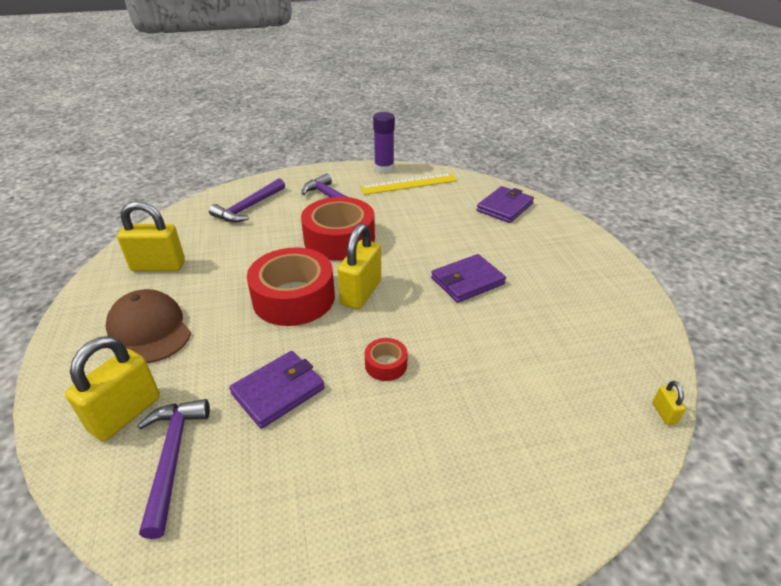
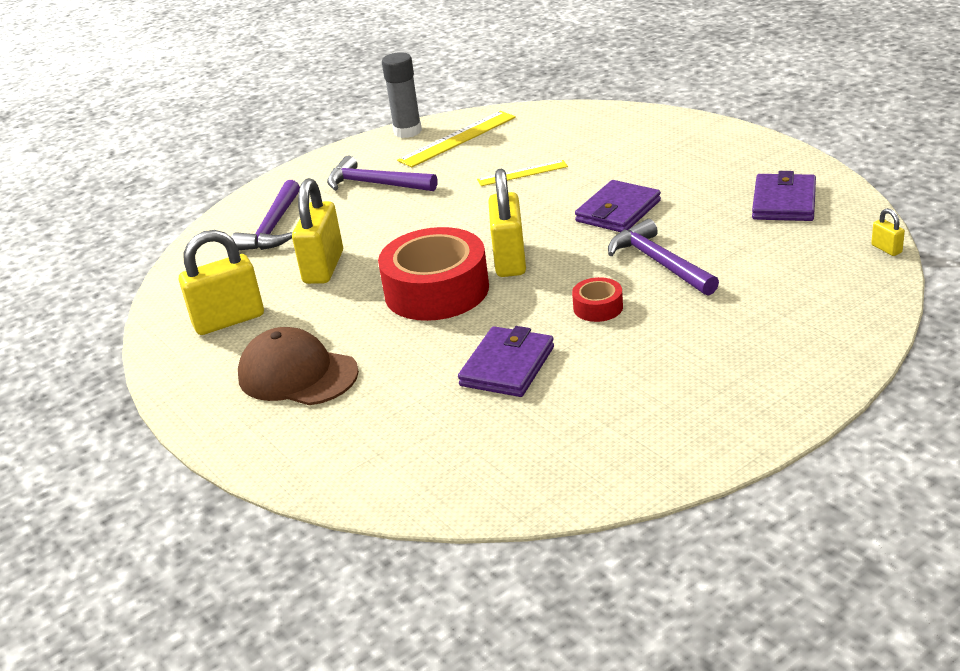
camera: 20 degrees left, 5 degrees down
yellow padlock [65,336,160,441] -> yellow padlock moved to [292,178,343,284]
purple hammer [137,399,210,539] -> purple hammer moved to [608,219,719,296]
red tape [301,197,375,261] -> none
purple glue stick [373,112,395,173] -> grey glue stick [382,52,422,138]
purple wallet [477,186,534,223] -> purple wallet moved to [752,171,816,221]
none -> yellow ruler [477,160,568,186]

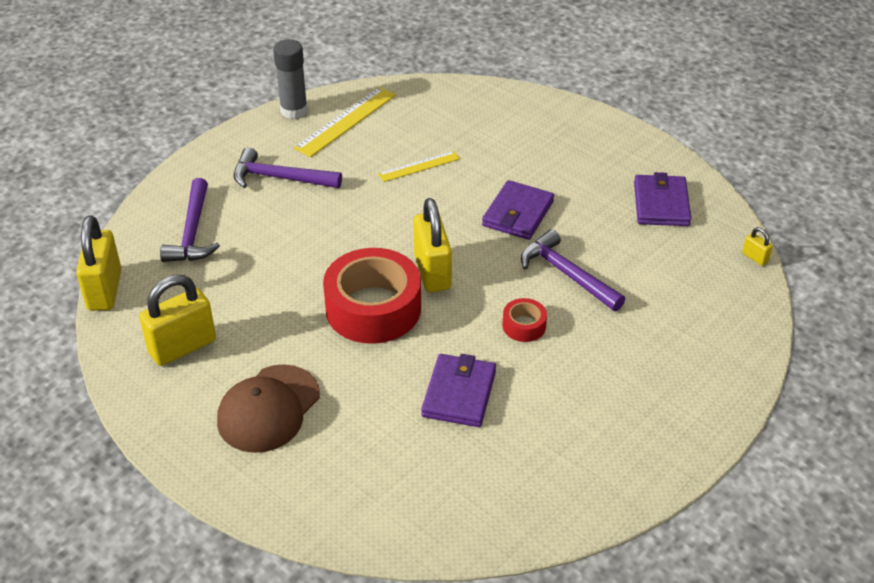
camera: 15 degrees left, 10 degrees up
brown cap [238,327,359,405] -> brown cap turned 75 degrees counterclockwise [217,364,320,453]
yellow padlock [292,178,343,284] -> yellow padlock moved to [76,215,121,311]

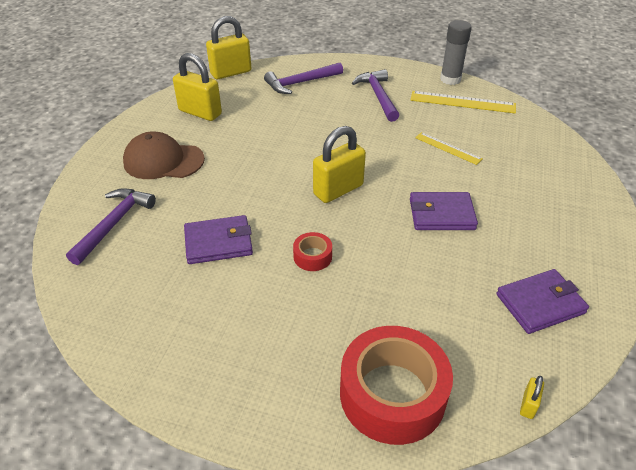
camera: 65 degrees right, 0 degrees up
red tape [323,248,421,344] -> red tape moved to [340,326,453,445]
purple hammer [521,229,625,311] -> purple hammer moved to [66,188,156,265]

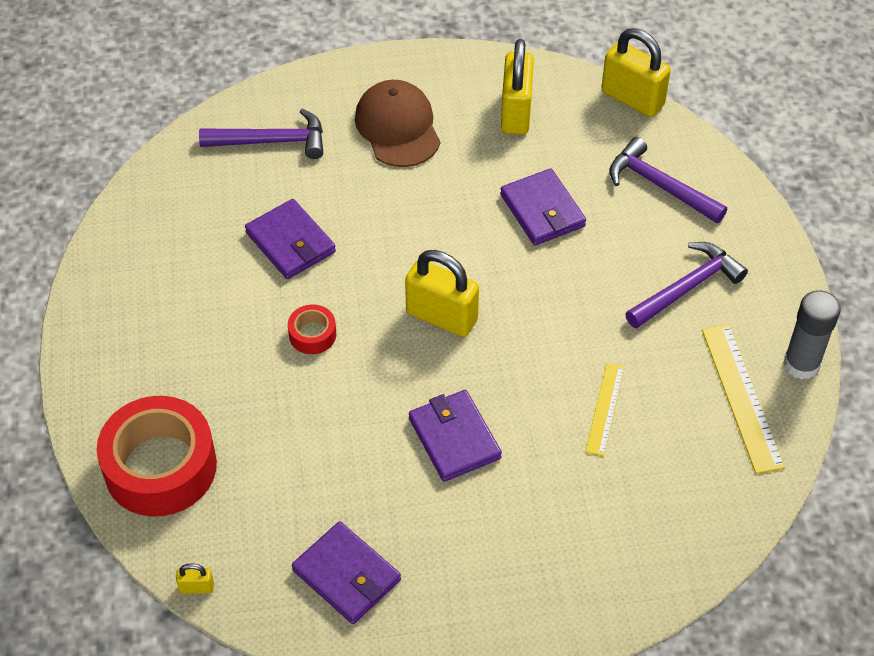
camera: 65 degrees right, 10 degrees up
none -> purple wallet [500,168,586,245]

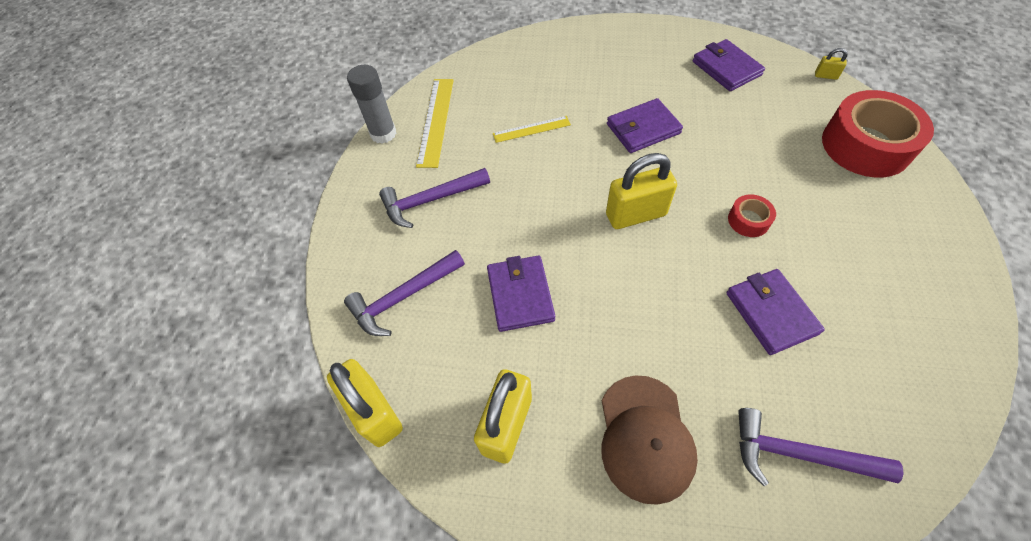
camera: 160 degrees left, 5 degrees up
yellow padlock [405,250,479,337] -> yellow padlock turned 60 degrees counterclockwise [606,153,677,229]
purple wallet [409,390,502,482] -> purple wallet turned 75 degrees clockwise [607,98,683,153]
yellow ruler [585,363,624,456] -> yellow ruler turned 45 degrees clockwise [493,116,571,143]
purple hammer [609,137,727,223] -> purple hammer turned 90 degrees clockwise [344,250,465,336]

